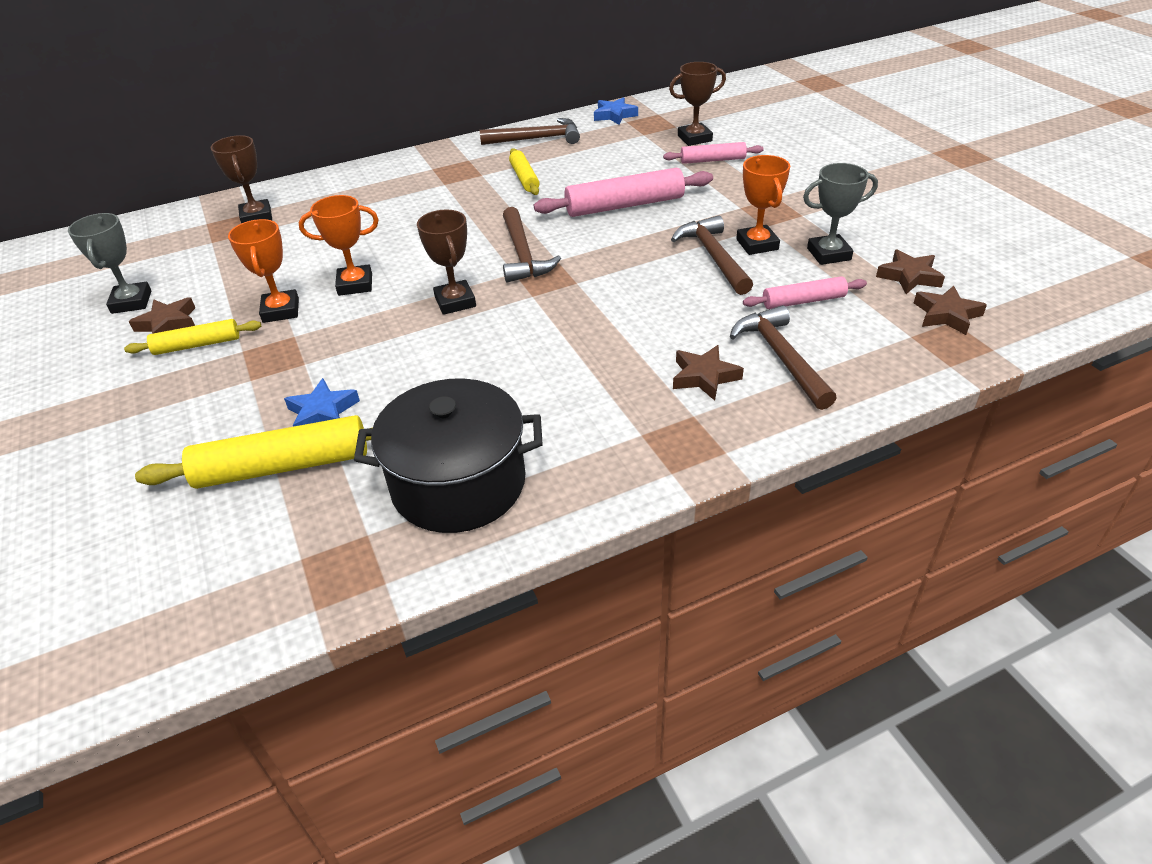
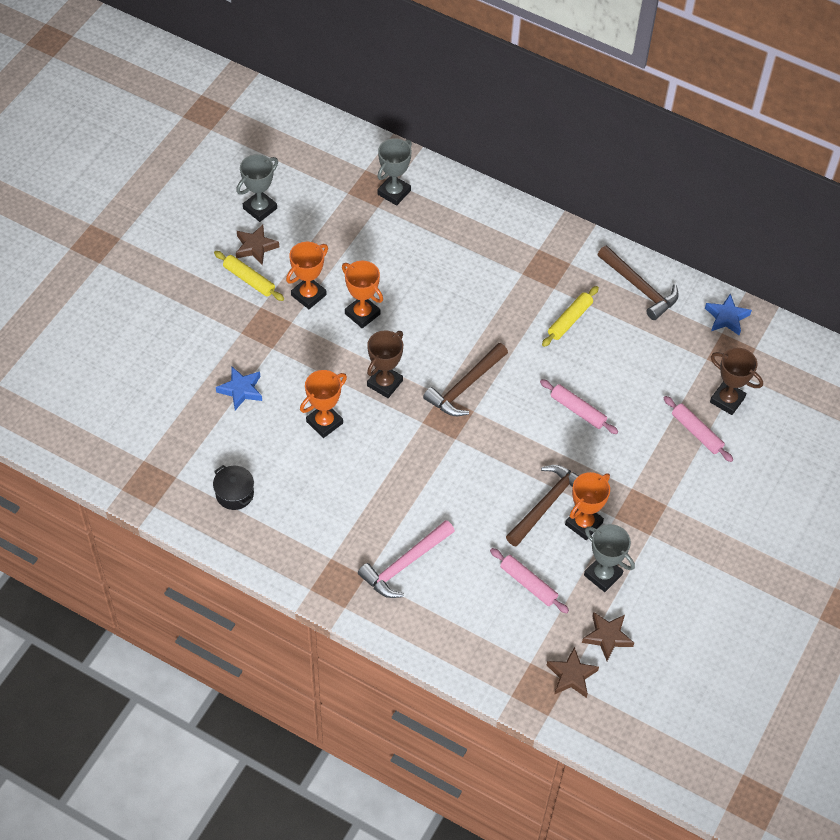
camera: 50 degrees right, 15 degrees up
yellow rolling pin [135,415,371,489] -> none
brown trophy [211,135,272,223] -> grey trophy [377,138,412,206]
black pot [354,378,543,533] -> black pot [213,465,254,510], size x0.46
pink rolling pin [534,168,713,217] -> pink rolling pin [540,379,618,434], size x0.58
brown star [673,345,744,401] -> pink hammer [358,520,455,598]
brown hammer [730,305,837,410] -> none
none -> orange trophy [300,370,347,438]

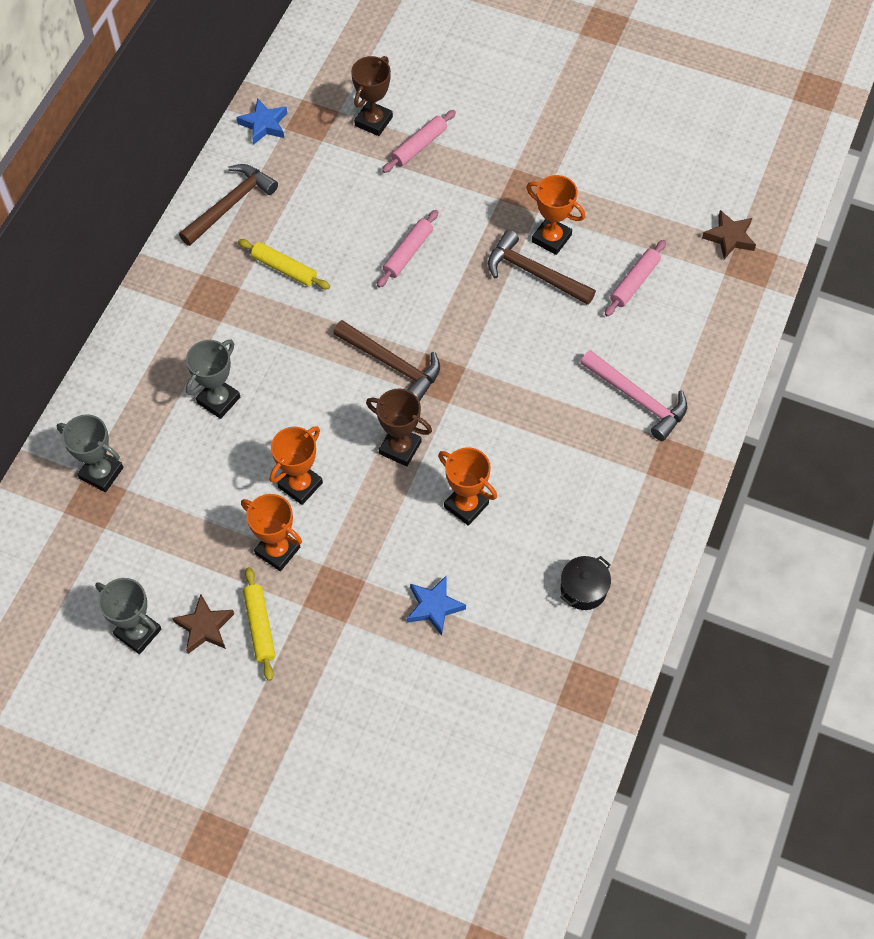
camera: 95 degrees left, 5 degrees up
yellow rolling pin [214,251,284,301] -> yellow rolling pin turned 45 degrees counterclockwise [243,567,275,681]
brown star [582,612,634,661] -> none
grey trophy [584,524,635,592] -> grey trophy moved to [186,340,240,419]

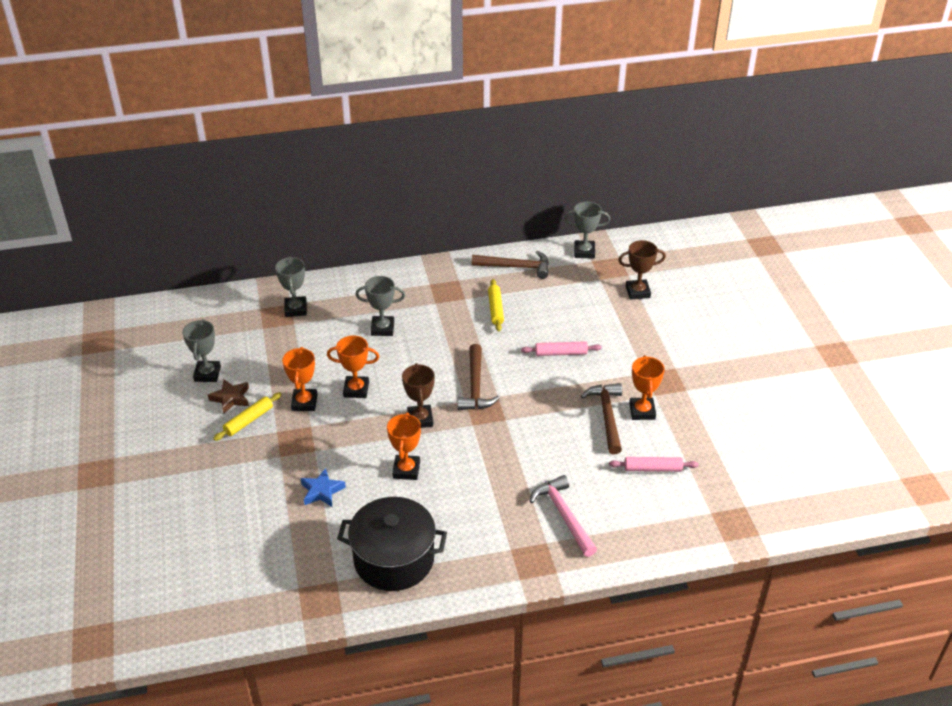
camera: 55 degrees right, 20 degrees down
blue star [237,98,287,145] -> grey trophy [564,201,610,259]
pink rolling pin [382,110,456,173] -> none
black pot [560,556,611,610] -> black pot [337,497,447,591], size x2.17
pink hammer [580,350,687,441] -> pink hammer turned 150 degrees clockwise [530,475,597,557]
brown star [702,210,756,259] -> none

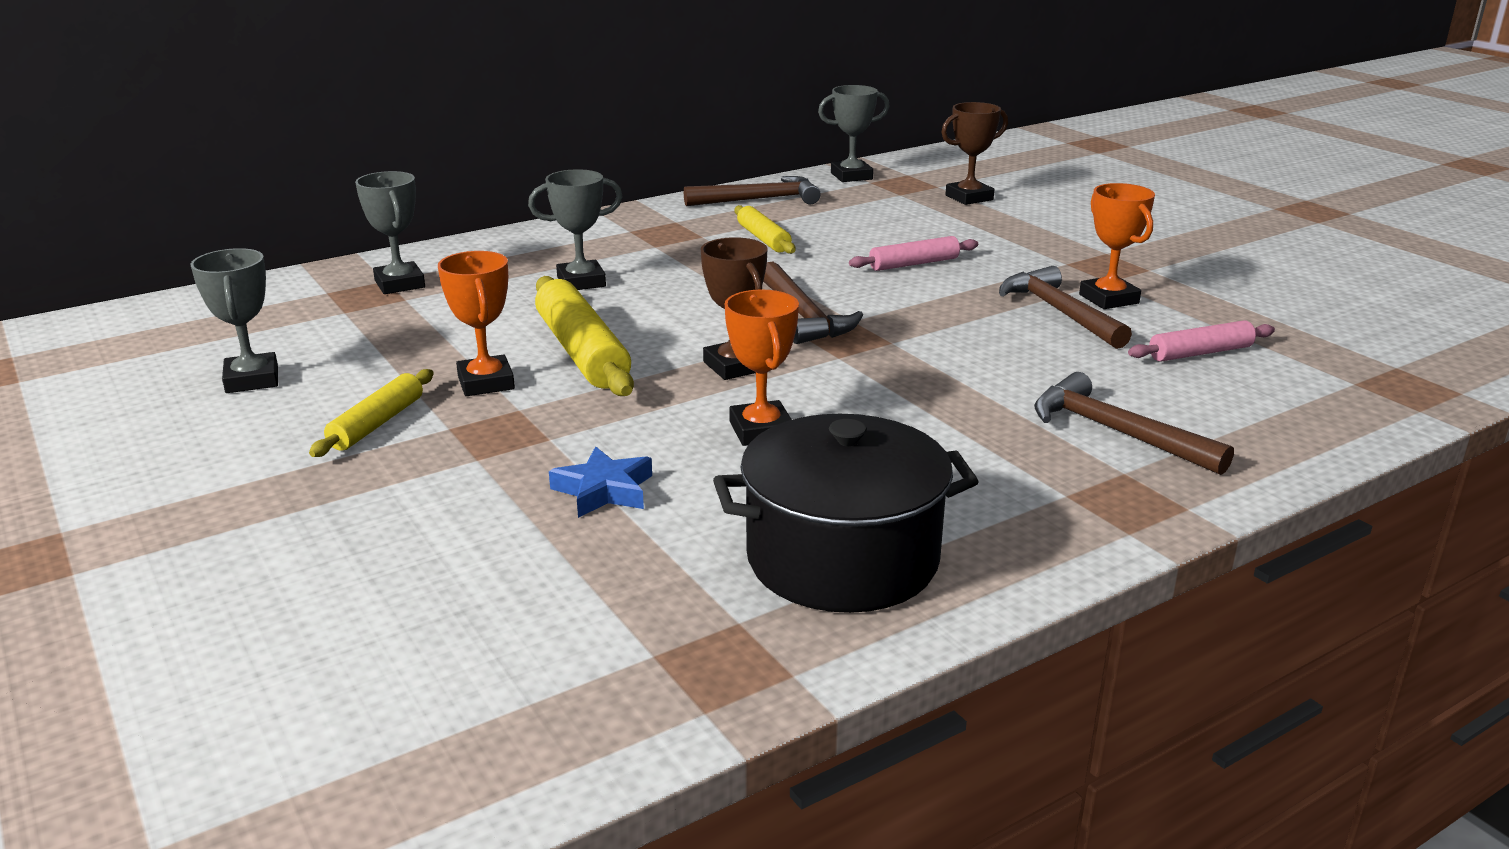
camera: 20 degrees left, 15 degrees down
brown star [208,379,249,414] -> none
orange trophy [327,336,379,398] -> yellow rolling pin [535,276,634,396]
pink hammer [530,475,597,557] -> brown hammer [1034,372,1234,475]

